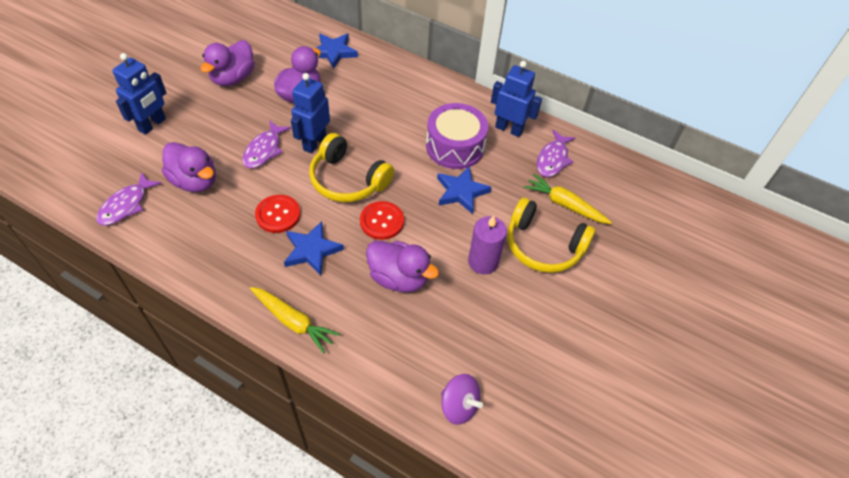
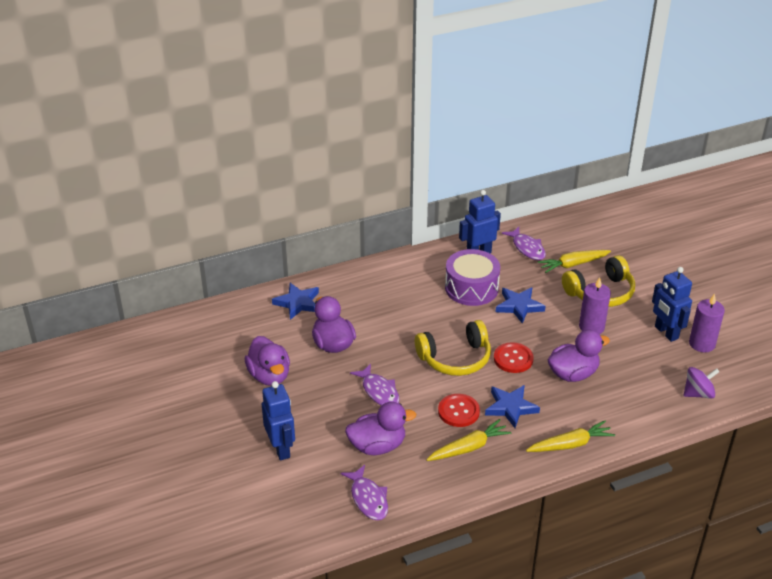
camera: 50 degrees left, 15 degrees down
blue robot [291,73,330,153] -> blue robot moved to [652,267,692,342]
none -> yellow carrot [426,419,511,461]
none -> purple candle [689,294,725,352]

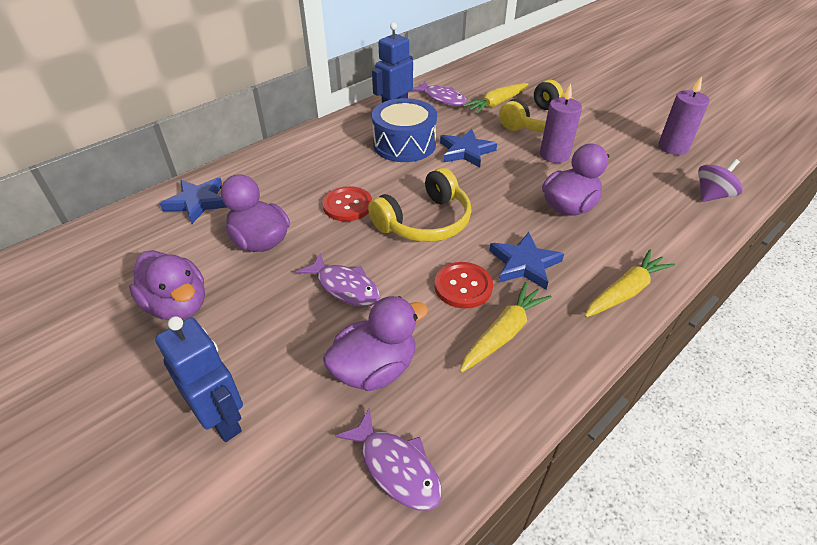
camera: 20 degrees left, 5 degrees up
purple drum [445,249,500,306] -> blue drum [372,98,437,162]
red button [494,342,534,373] -> red button moved to [322,186,372,221]
blue robot [652,267,692,342] -> none

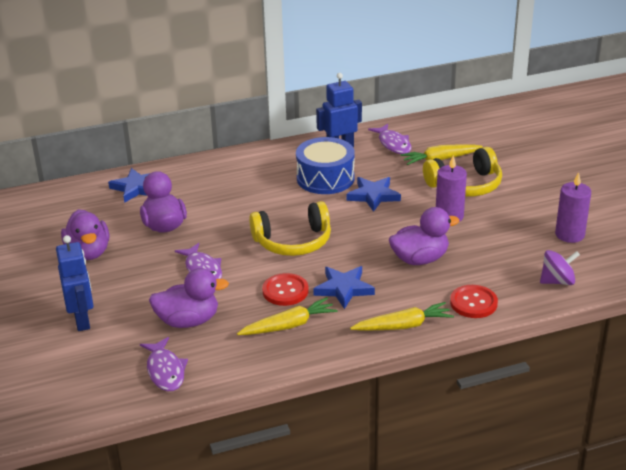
camera: 25 degrees right, 10 degrees down
red button [322,186,372,221] -> red button moved to [450,285,498,318]

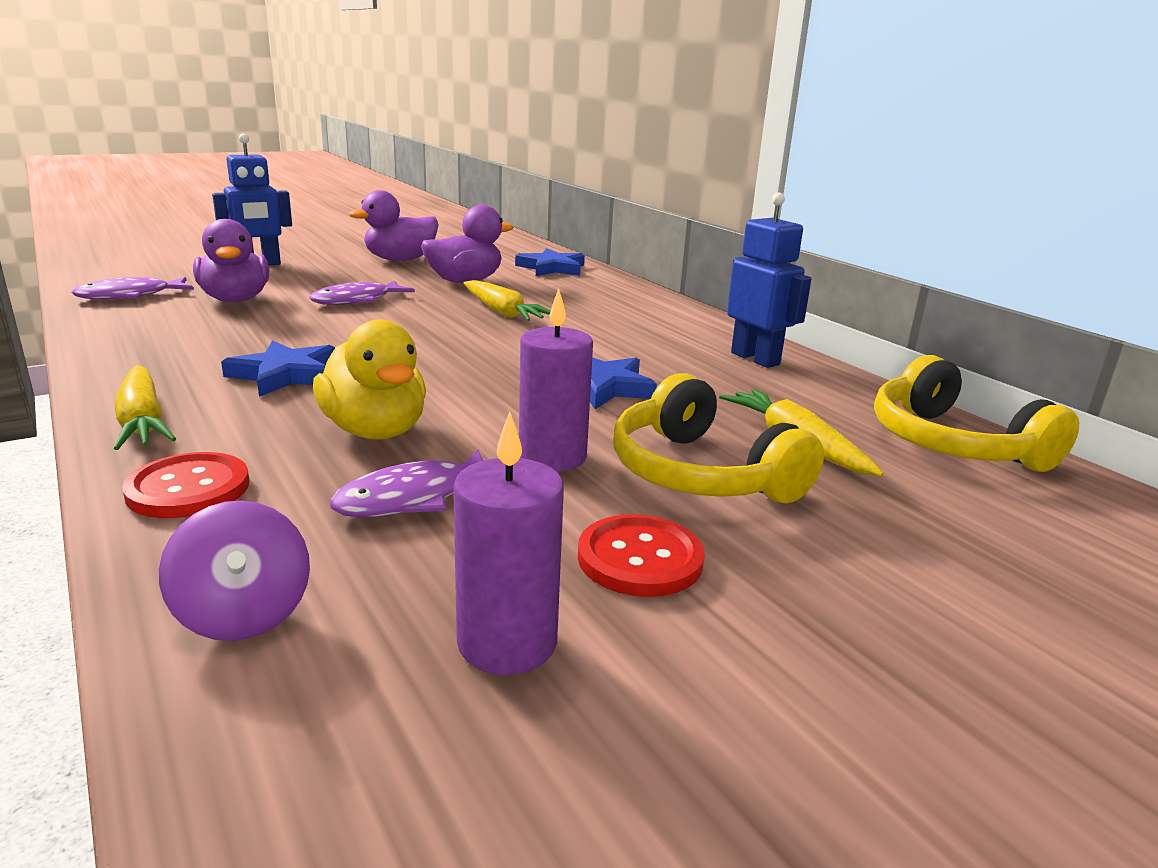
camera: 75 degrees right, 10 degrees down
yellow carrot [237,297,337,335] -> yellow carrot moved to [464,280,551,321]
yellow headphones [249,201,331,256] -> yellow headphones moved to [874,355,1079,472]
red button [262,273,309,306] -> red button moved to [578,514,705,597]
blue drum [296,137,355,194] -> none
purple fish [368,124,411,154] -> purple fish moved to [330,449,483,517]
purple duck [389,207,459,265] -> yellow duck [313,319,426,440]

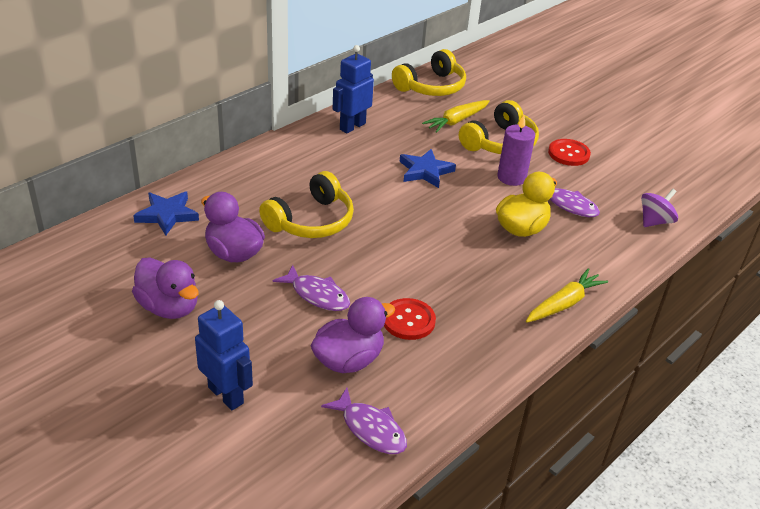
camera: 105 degrees left, 15 degrees up
red button [122,452,249,518] -> red button moved to [384,298,436,340]
blue star [221,340,335,397] -> none
purple candle [453,412,564,675] -> none
yellow carrot [464,280,551,321] -> yellow headphones [259,171,354,238]

